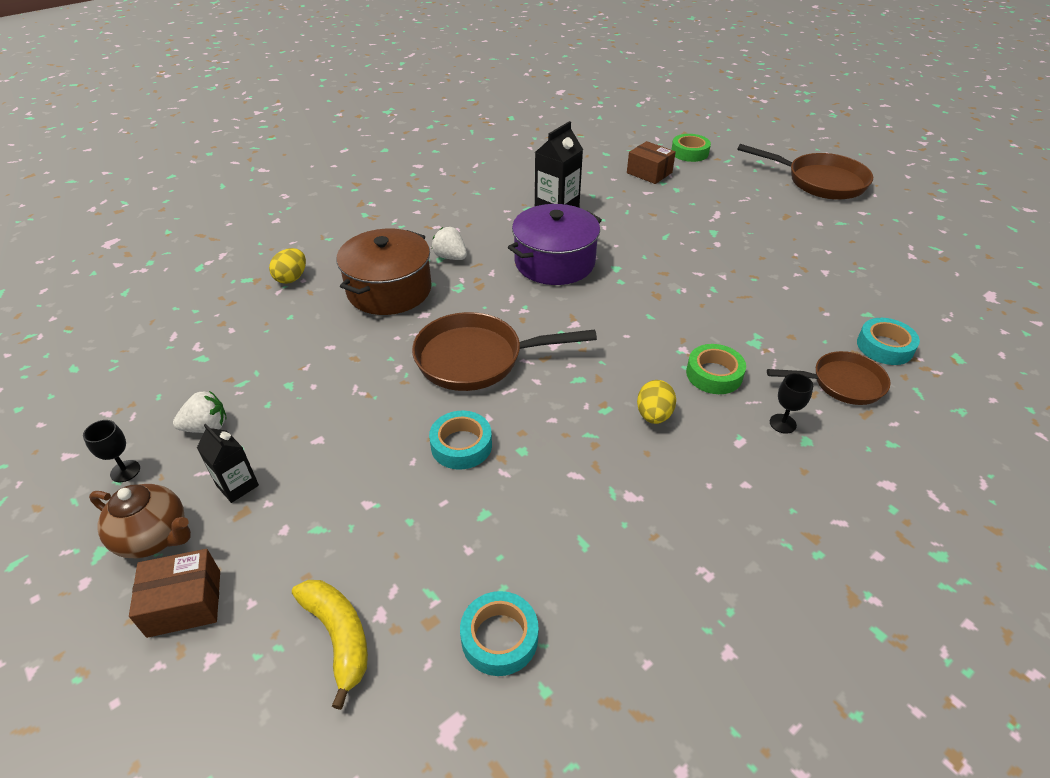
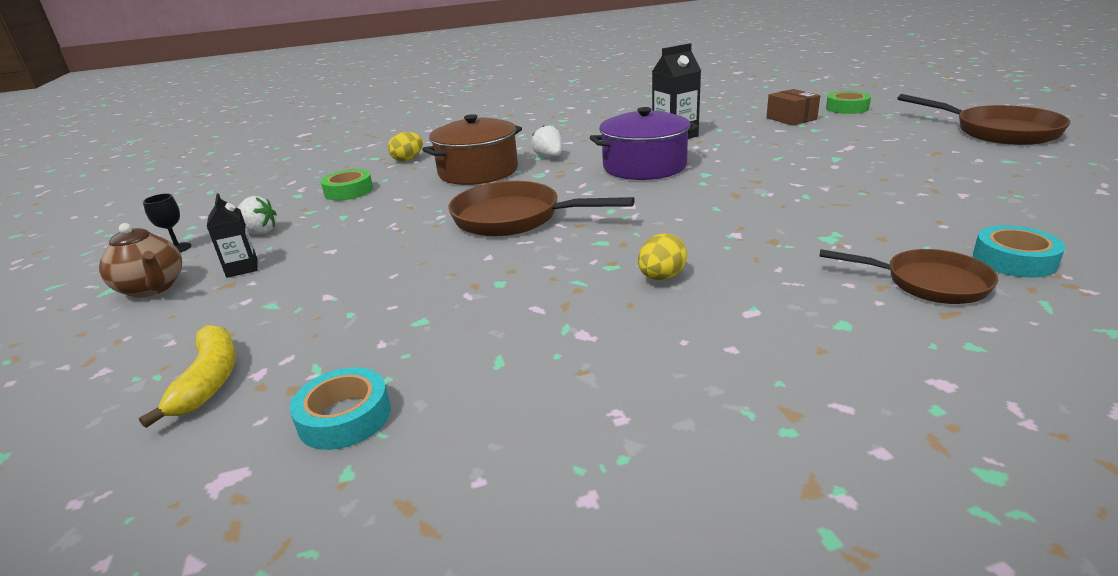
camera: 25 degrees right, 15 degrees down
brown box [129,549,220,638] -> none
turquoise tape [429,411,492,470] -> none
green tape [686,344,746,394] -> green tape moved to [321,169,373,201]
black goblet [770,373,813,434] -> none

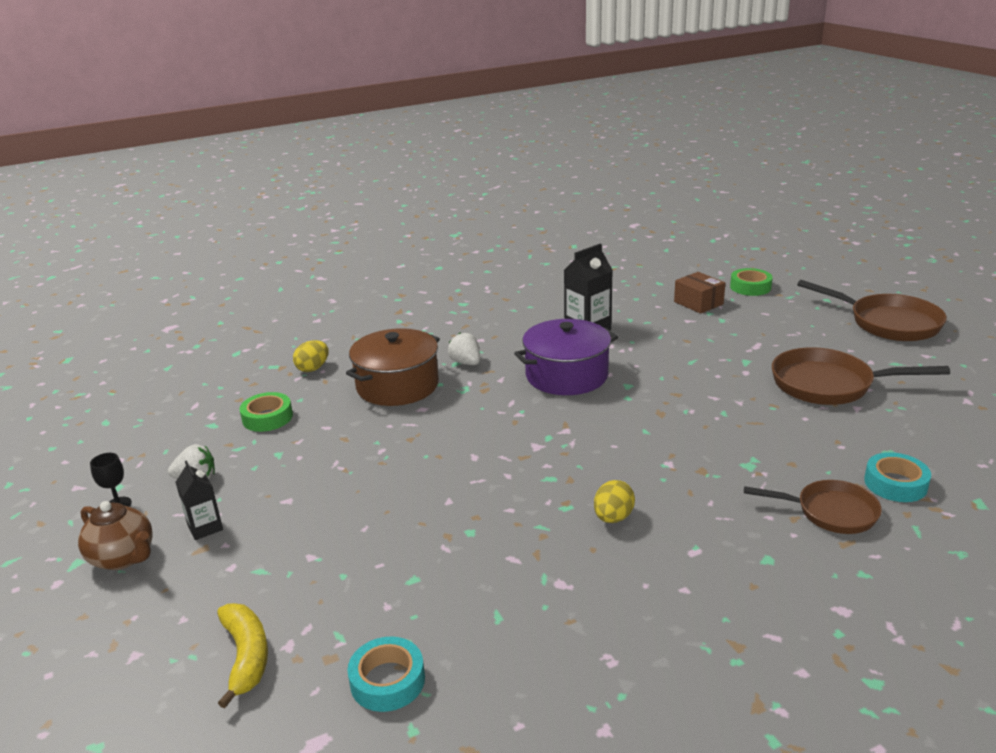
camera: 10 degrees left, 0 degrees up
brown pan [448,181,635,236] -> brown pan moved to [772,347,950,405]

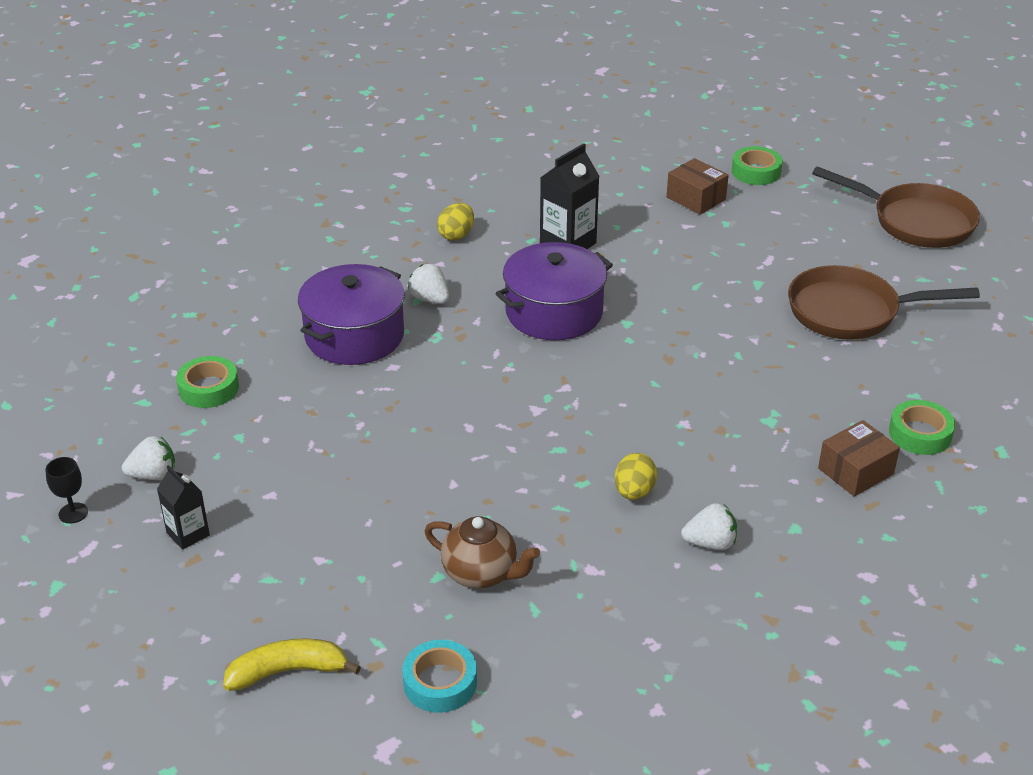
camera: 10 degrees left, 10 degrees up
brown teapot [78,501,153,570] -> brown teapot moved to [425,516,540,589]
yellow banana [217,603,268,708] -> yellow banana turned 75 degrees counterclockwise [223,638,361,691]
yellow egg [293,340,329,372] -> yellow egg moved to [437,203,474,241]
brown pot [346,328,440,406] -> purple pot [298,264,405,365]
brown pan [744,480,882,534] -> brown box [818,420,900,496]
turquoise tape [864,452,931,502] -> green tape [889,400,955,455]
none -> white strawberry [681,503,737,550]

